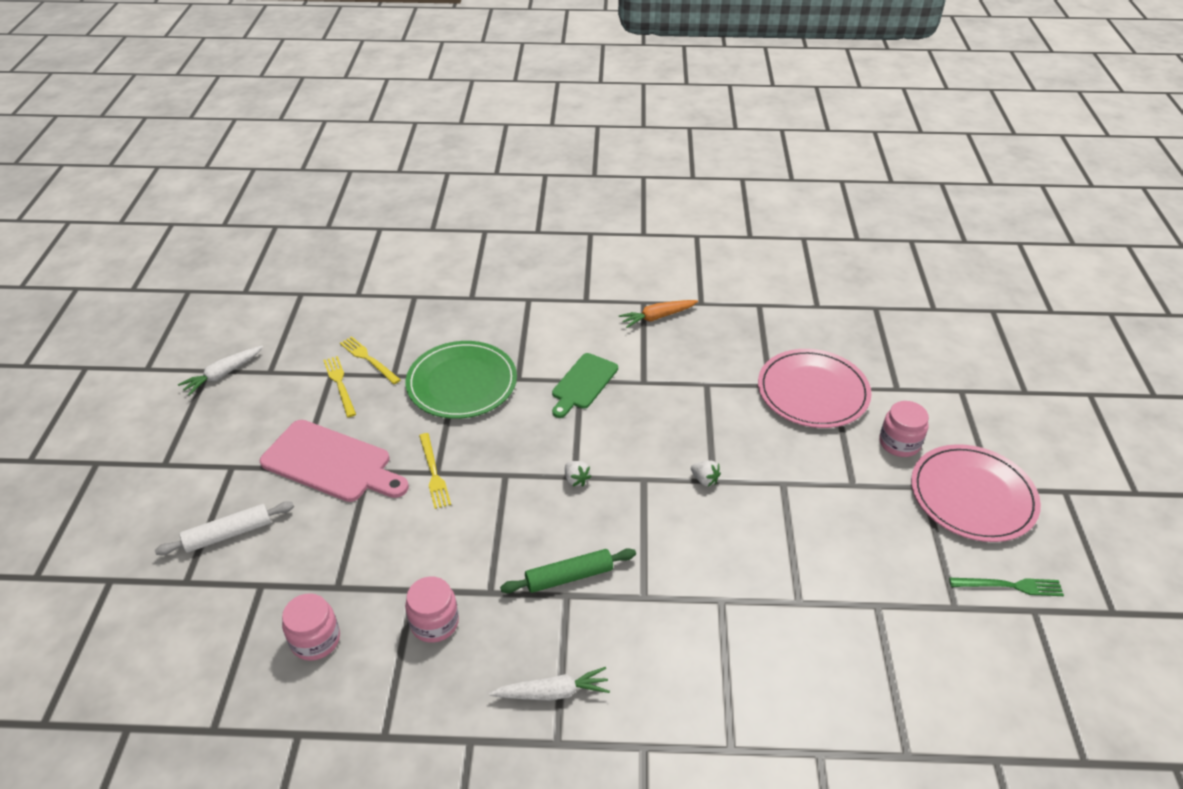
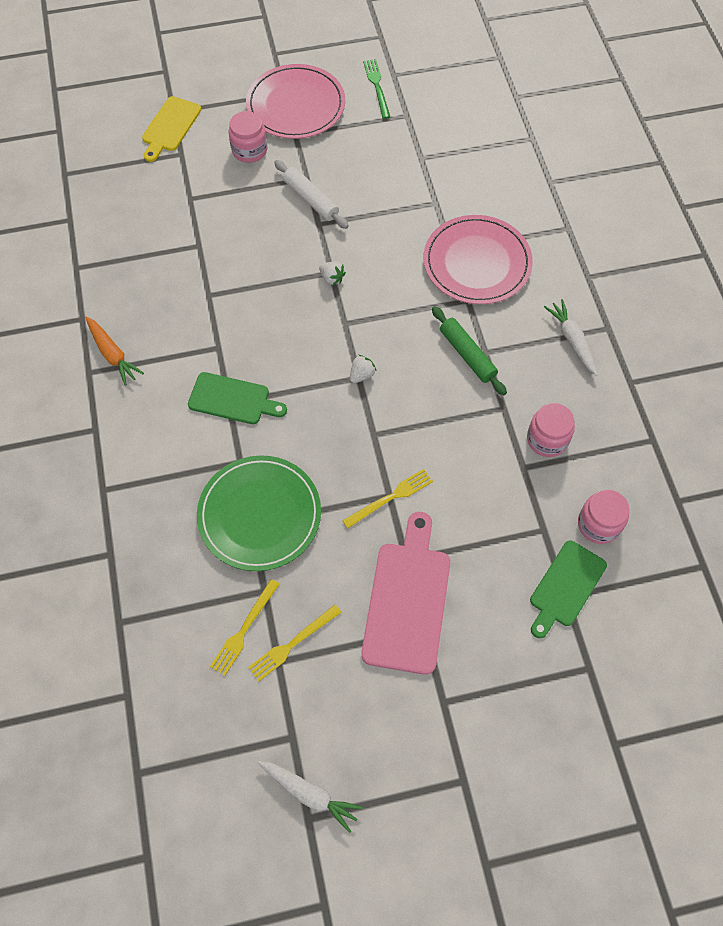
camera: 105 degrees left, 20 degrees up
white rolling pin [155,501,294,555] -> white rolling pin moved to [274,160,349,229]
white strawberry [691,460,721,486] -> white strawberry turned 105 degrees clockwise [319,261,346,285]
pink plate [758,349,872,428] -> pink plate moved to [424,215,533,304]
none -> yellow cutting board [142,96,201,162]
none -> green cutting board [530,540,607,638]

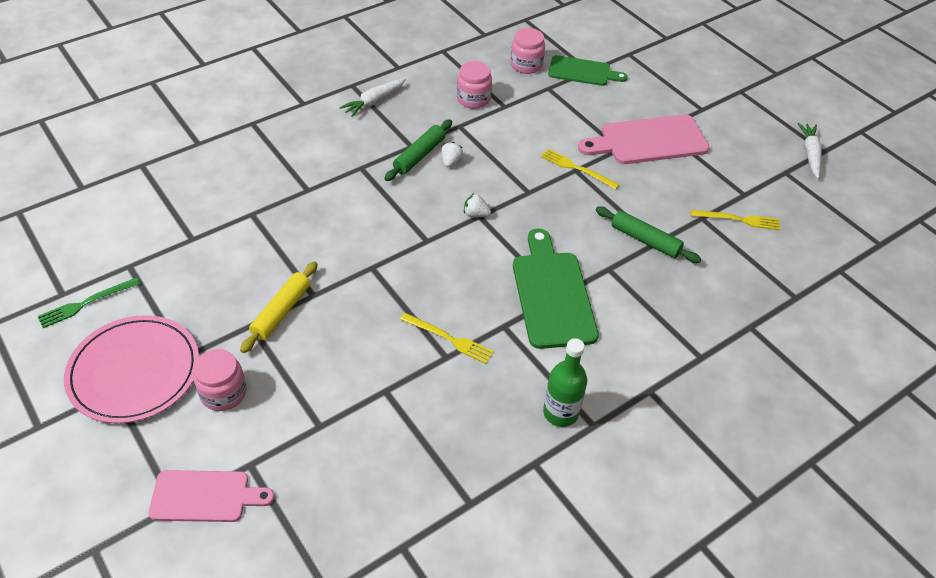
camera: 115 degrees left, 15 degrees down
orange carrot [85,316,144,386] -> green bottle [543,338,587,427]
yellow cutting board [142,96,201,162] -> pink cutting board [148,470,274,522]
green cutting board [188,372,287,424] -> green cutting board [513,229,599,349], size x1.54
green plate [197,455,321,571] -> green rolling pin [596,206,701,263]
yellow fork [248,605,342,681] -> yellow fork moved to [400,313,494,364]
white rolling pin [274,160,349,229] -> yellow rolling pin [240,261,318,353]
white strawberry [319,261,346,285] -> white strawberry moved to [441,142,463,167]
pink plate [424,215,533,304] -> none

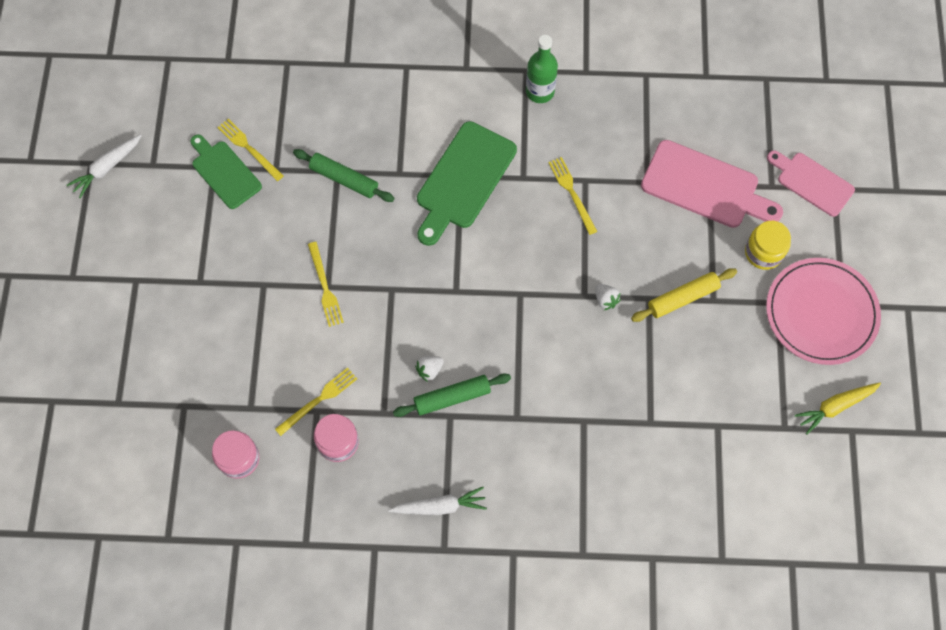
camera: 140 degrees left, 20 degrees up
green fork [37,277,140,328] -> yellow carrot [795,383,881,435]
pink jar [193,349,247,411] -> yellow jar [745,221,791,270]
white strawberry [464,193,491,217] -> white strawberry moved to [596,284,621,310]
green cutting board [548,55,628,86] -> green cutting board moved to [191,134,262,209]
pink cutting board [578,114,709,164] -> pink cutting board moved to [641,140,783,228]
green rolling pin [596,206,701,263] -> green rolling pin turned 45 degrees counterclockwise [293,149,395,202]
none -> yellow fork [275,367,357,436]

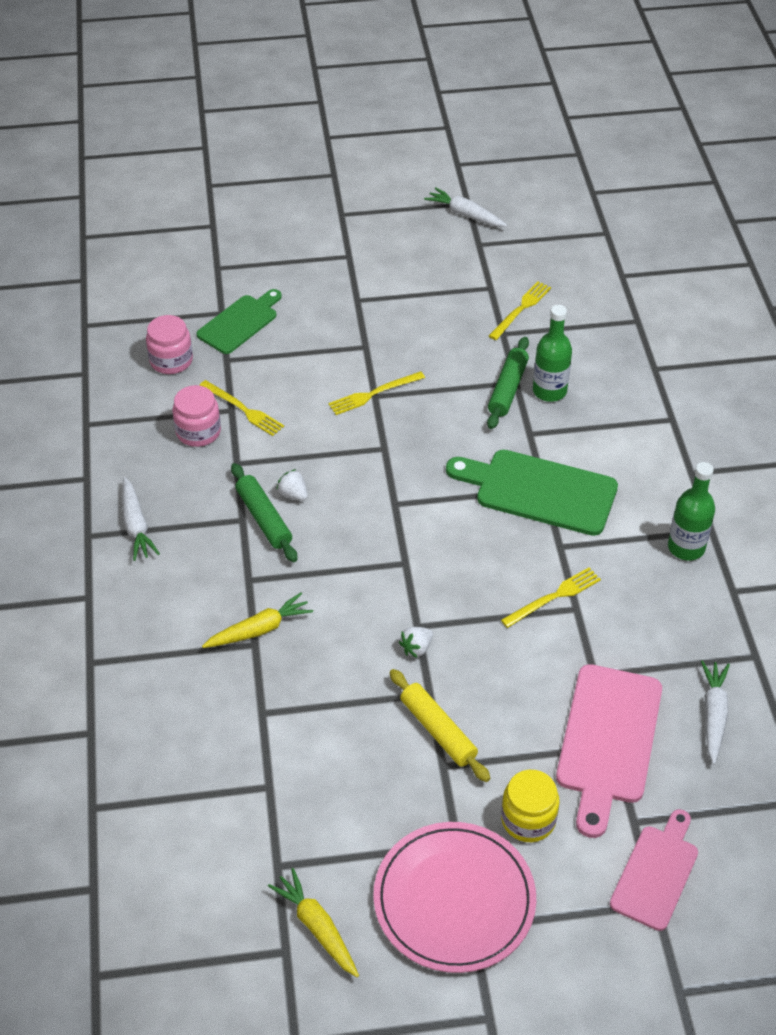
camera: 80 degrees right, 20 degrees down
green cutting board [191,134,262,209] -> green cutting board moved to [197,289,282,354]
none -> yellow carrot [202,593,313,648]
none -> green bottle [533,305,572,402]
none -> white carrot [701,660,730,765]

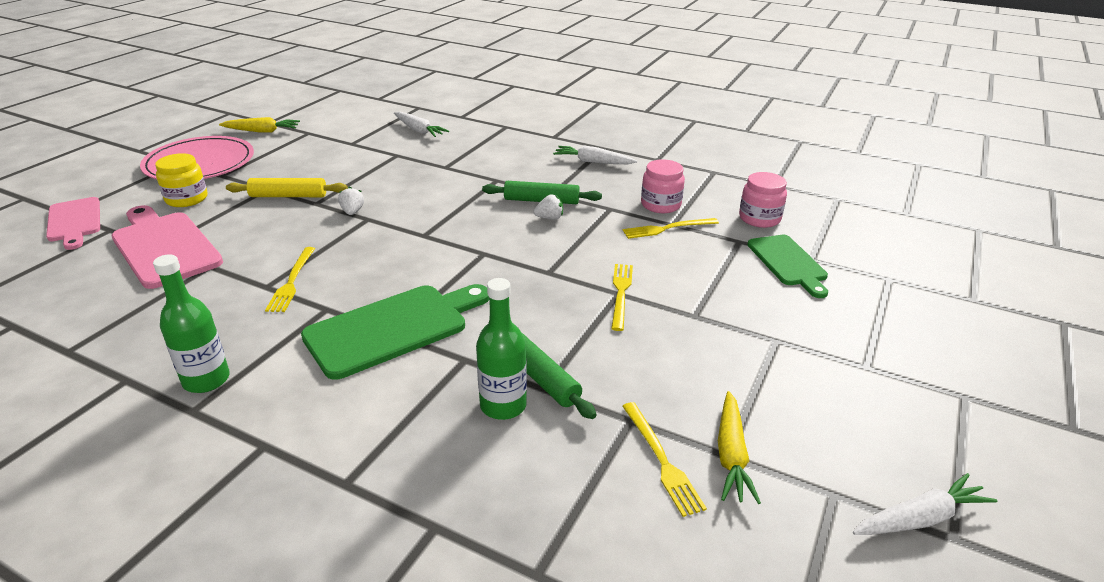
camera: 125 degrees right, 15 degrees down
yellow carrot [202,593,313,648] -> yellow carrot moved to [718,391,761,504]
white carrot [701,660,730,765] -> white carrot moved to [394,112,449,137]

